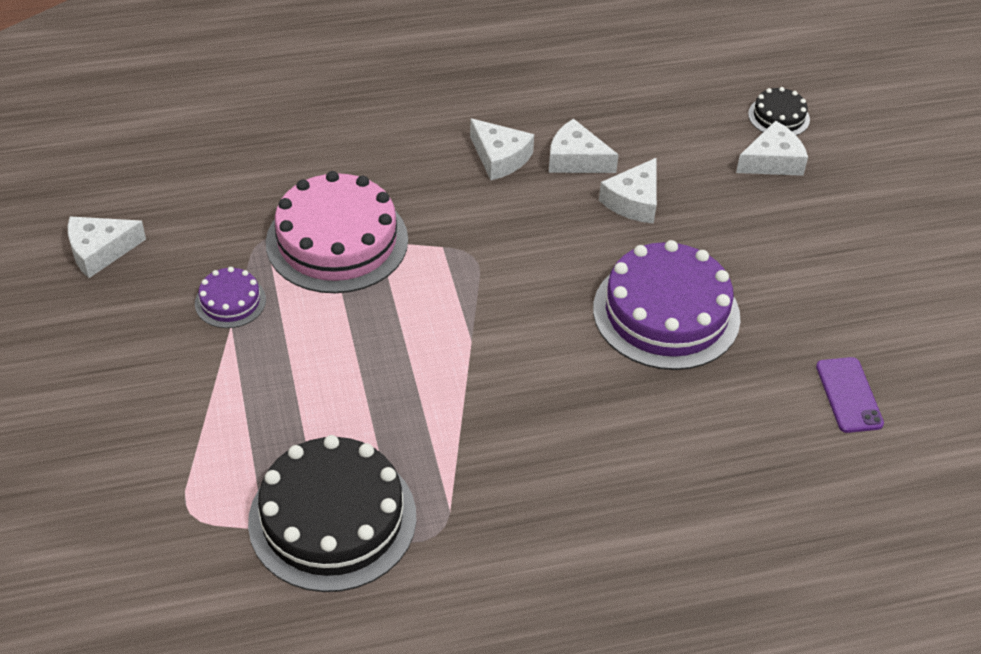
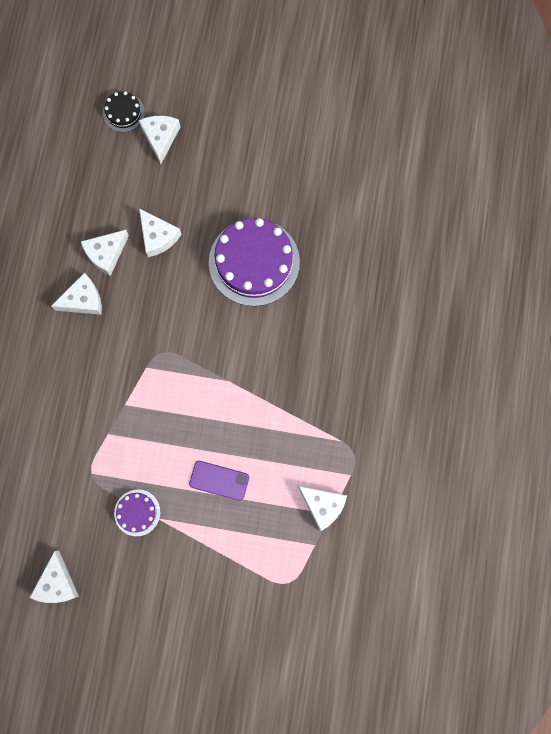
camera: 65 degrees left, 30 degrees up
black cake [248,435,416,592] -> white cheese [298,486,347,531]
pink cake [266,171,408,293] -> none
purple phone [816,357,884,433] -> purple phone moved to [189,461,249,501]

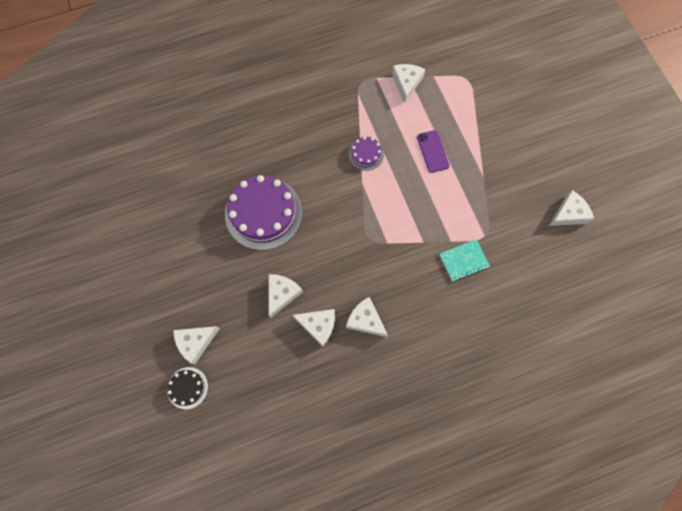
camera: 120 degrees left, 5 degrees down
purple cake [114,489,161,536] -> purple cake moved to [348,137,384,171]
none -> turquoise notebook [439,239,490,282]

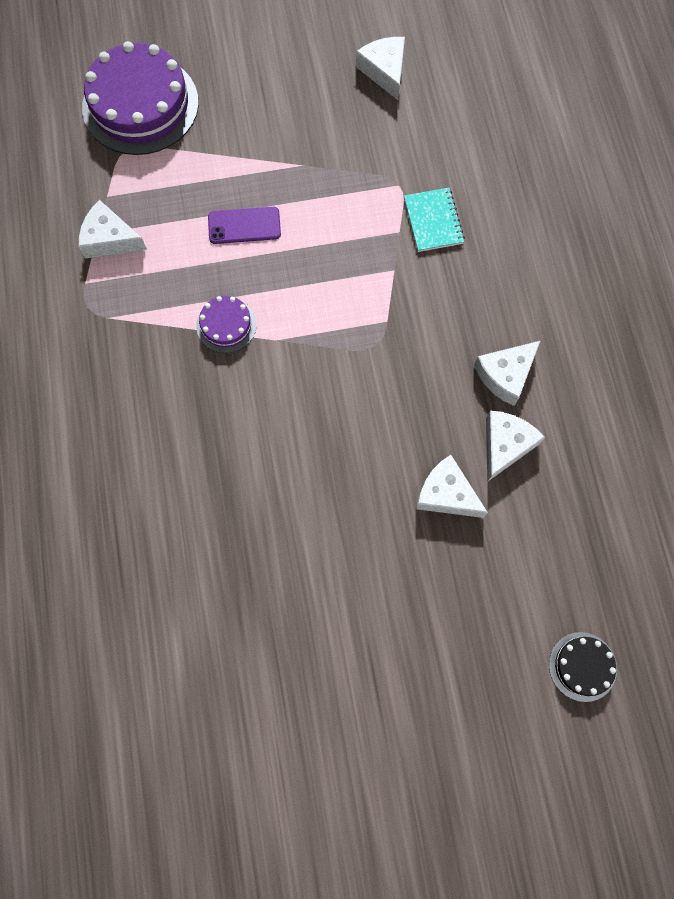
camera: 80 degrees left, 0 degrees up
white cheese [173,326,220,364] -> none
purple cake [225,175,302,250] -> purple cake moved to [82,41,199,155]

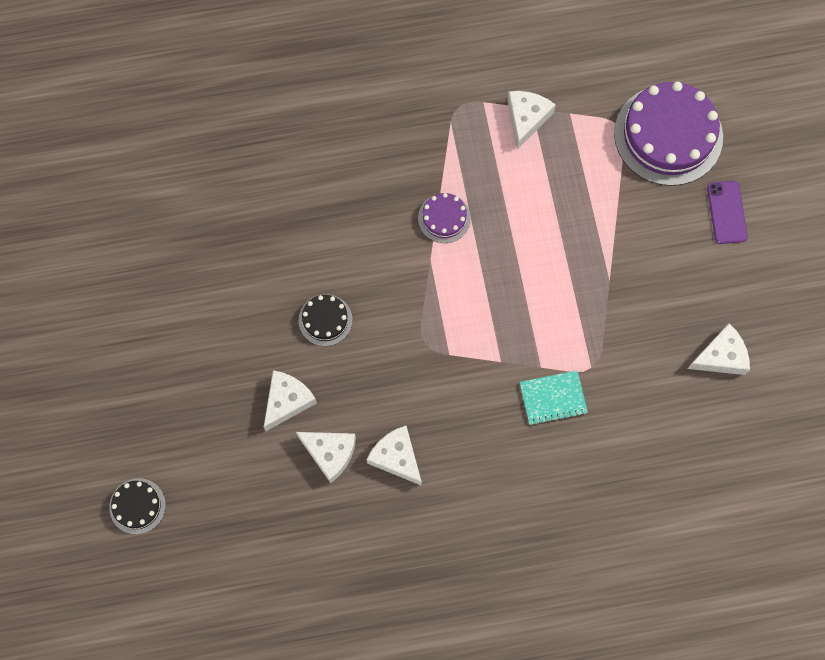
camera: 90 degrees right, 0 degrees up
purple phone [208,207,281,244] -> purple phone moved to [707,181,748,244]
none -> black cake [298,294,353,346]

